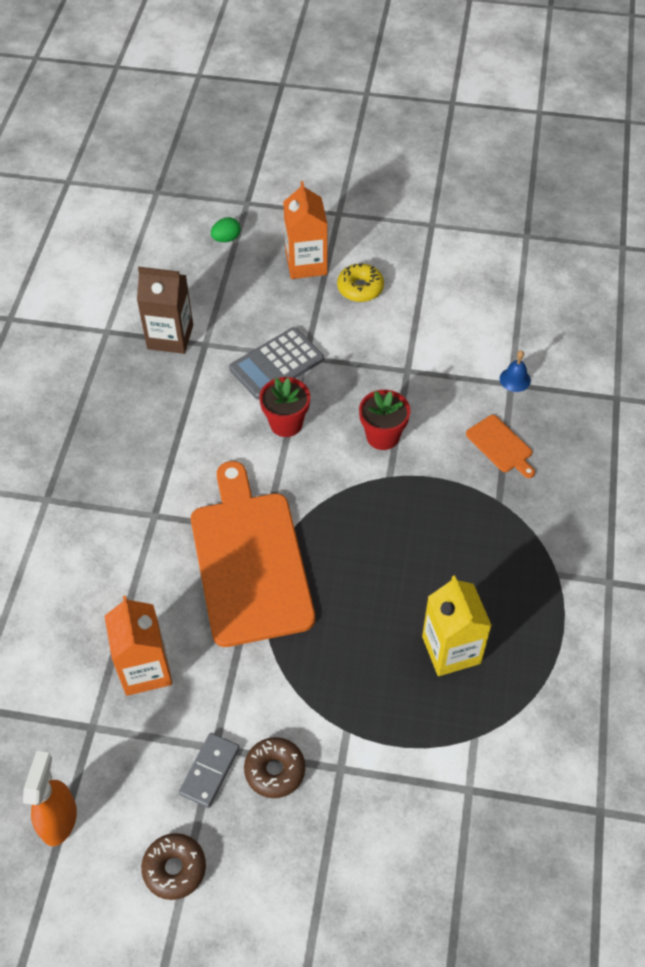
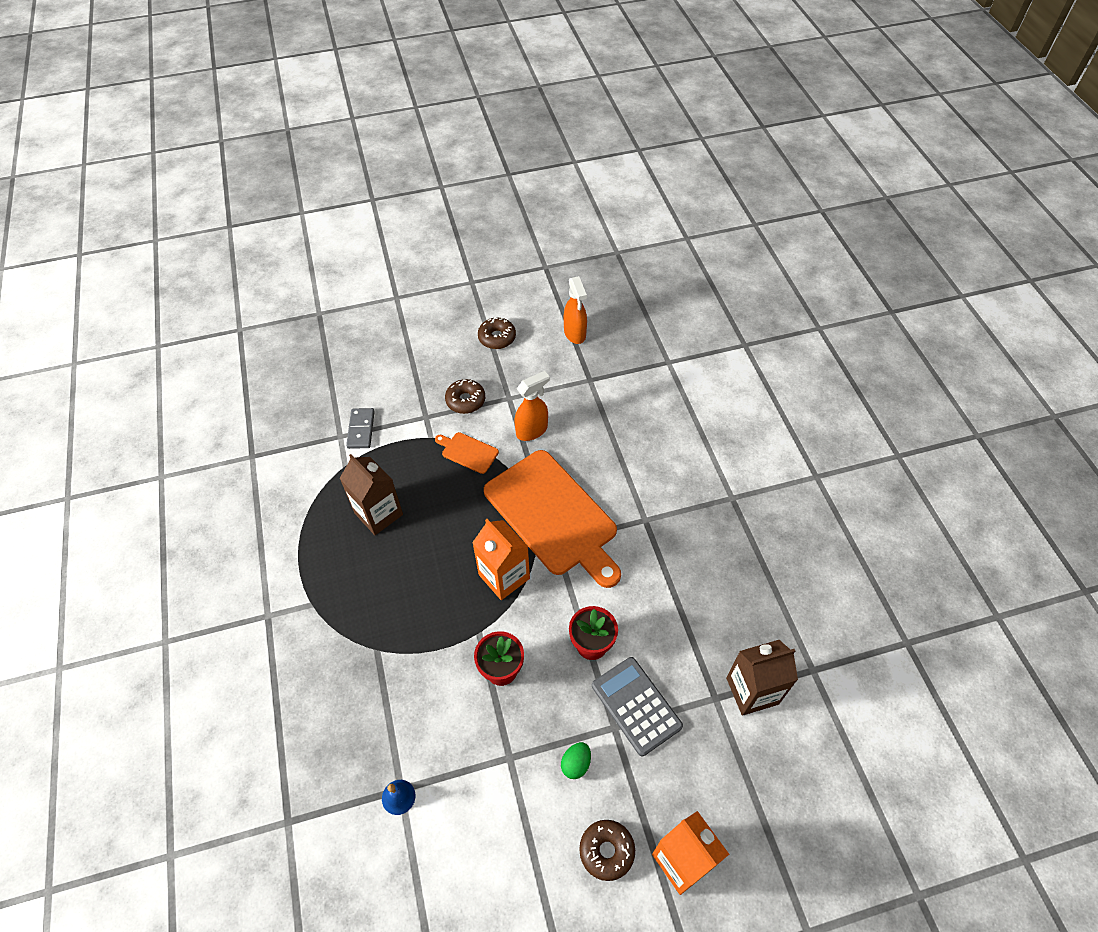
camera: 155 degrees right, 0 degrees up
orange carton [104,596,172,696] -> orange carton moved to [472,519,530,600]
grey domino [179,733,240,808] -> grey domino moved to [346,408,375,449]
green egg [211,217,241,242] -> green egg moved to [561,742,591,779]
grey calculator [229,327,324,400] -> grey calculator turned 60 degrees counterclockwise [592,657,683,756]
yellow donut [337,263,384,302] -> brown donut [579,820,635,881]
yellow carton [422,575,492,676] -> brown carton [340,454,403,535]
orange cutting board [466,415,535,478] -> orange cutting board moved to [435,432,499,474]
none -> orange spray bottle [514,371,550,441]

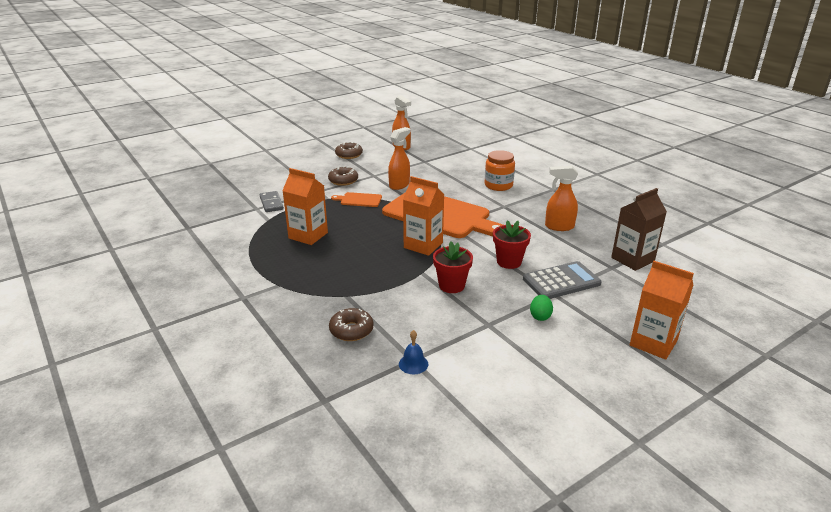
camera: 20 degrees left, 25 degrees down
brown carton [340,454,403,535] -> orange carton [282,168,328,245]
brown donut [579,820,635,881] -> brown donut moved to [329,308,373,341]
grey calculator [592,657,683,756] -> grey calculator turned 120 degrees clockwise [523,261,602,299]
none -> orange jar [485,150,515,191]
none -> orange spray bottle [545,165,578,231]

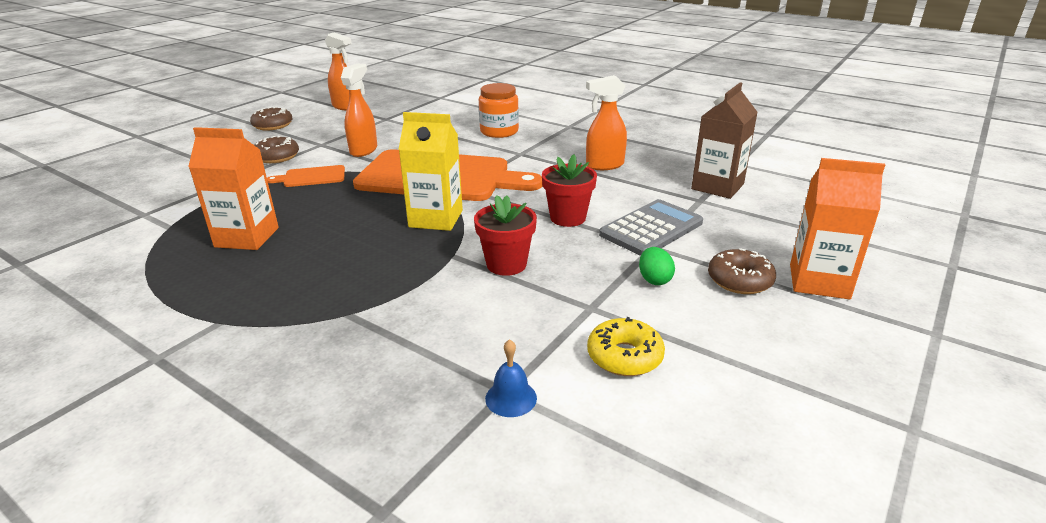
camera: 20 degrees left, 0 degrees up
grey domino [260,191,284,212] -> none
brown donut [329,308,373,341] -> brown donut moved to [708,248,776,294]
orange carton [403,176,444,256] -> yellow carton [398,112,463,231]
none -> yellow donut [587,317,665,376]

